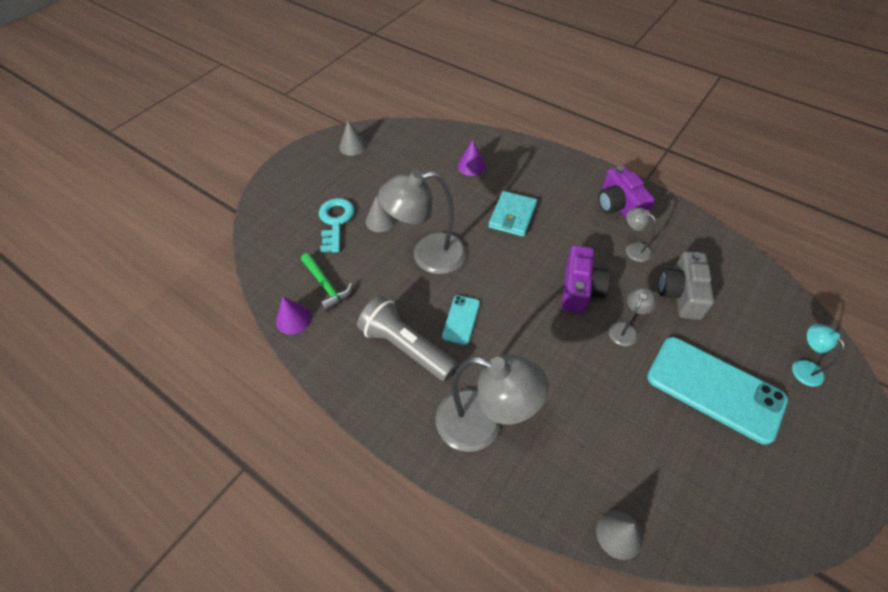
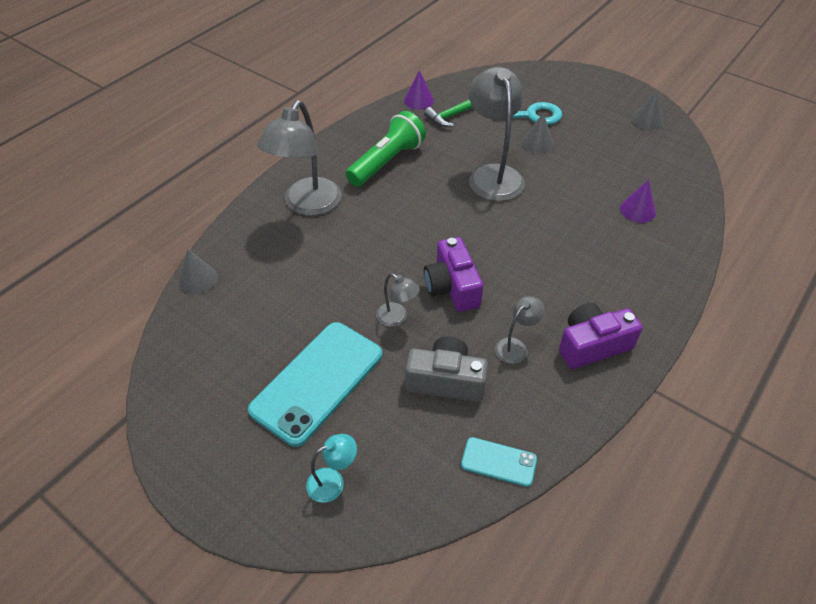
camera: 90 degrees right, 5 degrees down
grey flashlight [357,296,457,381] -> green flashlight [346,111,426,186]
turquoise phone [442,295,480,345] -> turquoise phone moved to [461,437,537,487]
turquoise wallet [488,191,537,237] -> none
purple camera [561,245,611,313] -> purple camera turned 60 degrees clockwise [424,237,483,312]

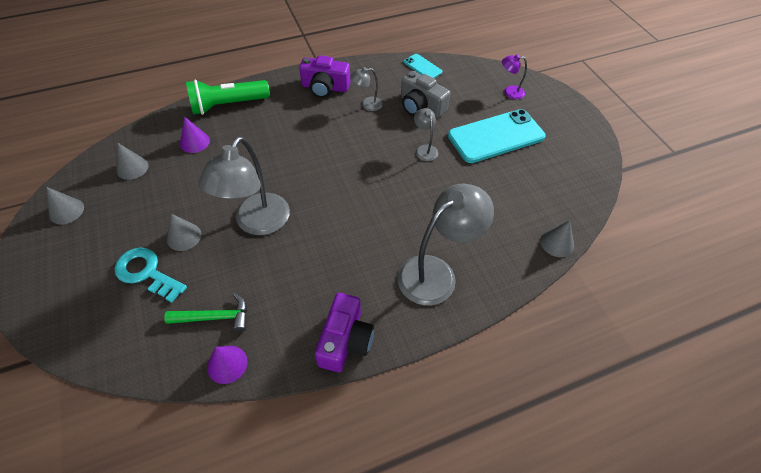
camera: 150 degrees left, 5 degrees up
turquoise lamp [306,434,357,503] -> purple lamp [502,54,527,99]
green flashlight [346,111,426,186] -> green flashlight moved to [186,79,270,115]
purple camera [424,237,483,312] -> purple camera moved to [315,293,374,372]
none -> grey cone [117,143,148,180]

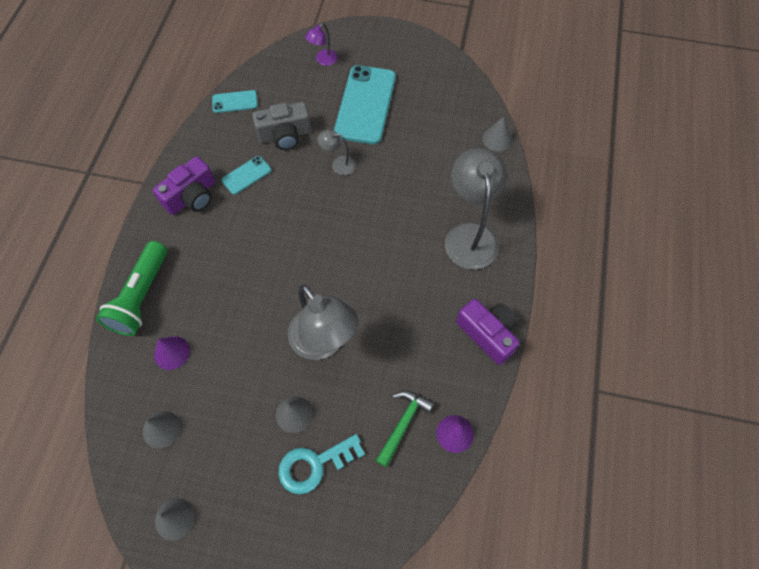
camera: 55 degrees left, 10 degrees up
grey lamp [350,67,383,111] -> turquoise phone [221,156,271,195]

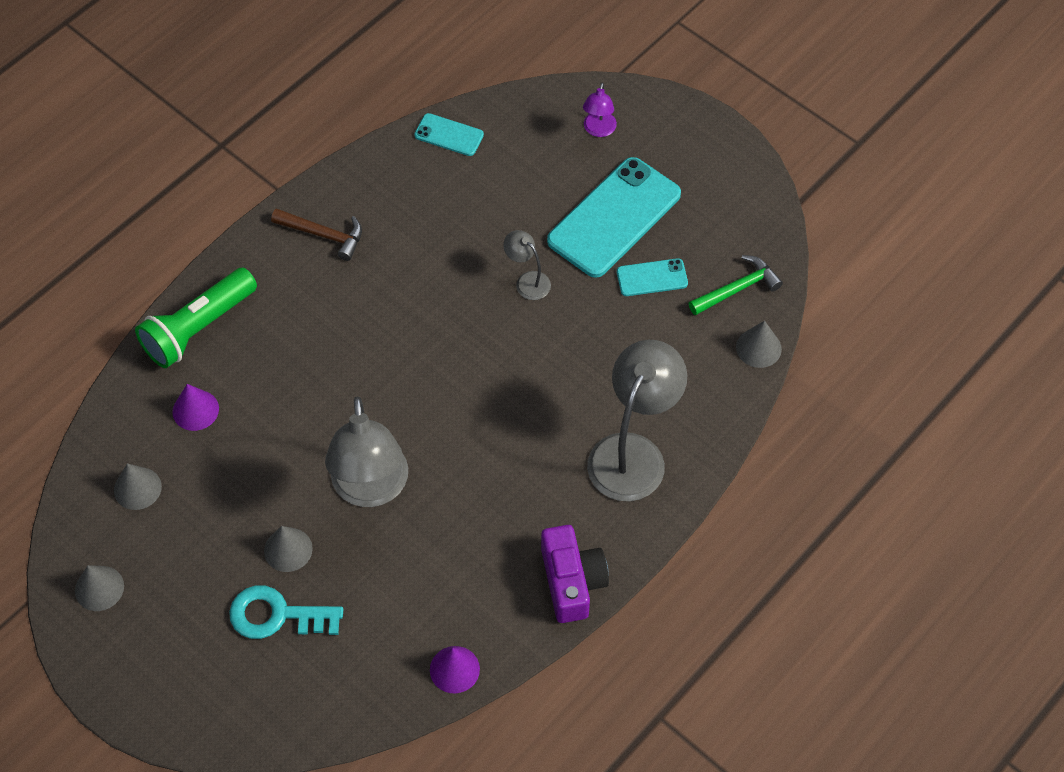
camera: 30 degrees right, 5 degrees down
purple camera [153,156,215,215] -> brown hammer [271,208,362,261]
turquoise phone [221,156,271,195] -> turquoise phone moved to [617,258,688,296]
grey camera [252,102,311,150] -> none
purple lamp [305,23,338,66] -> purple lamp turned 60 degrees counterclockwise [583,82,617,137]
green hammer [376,390,434,467] -> green hammer moved to [689,255,783,316]

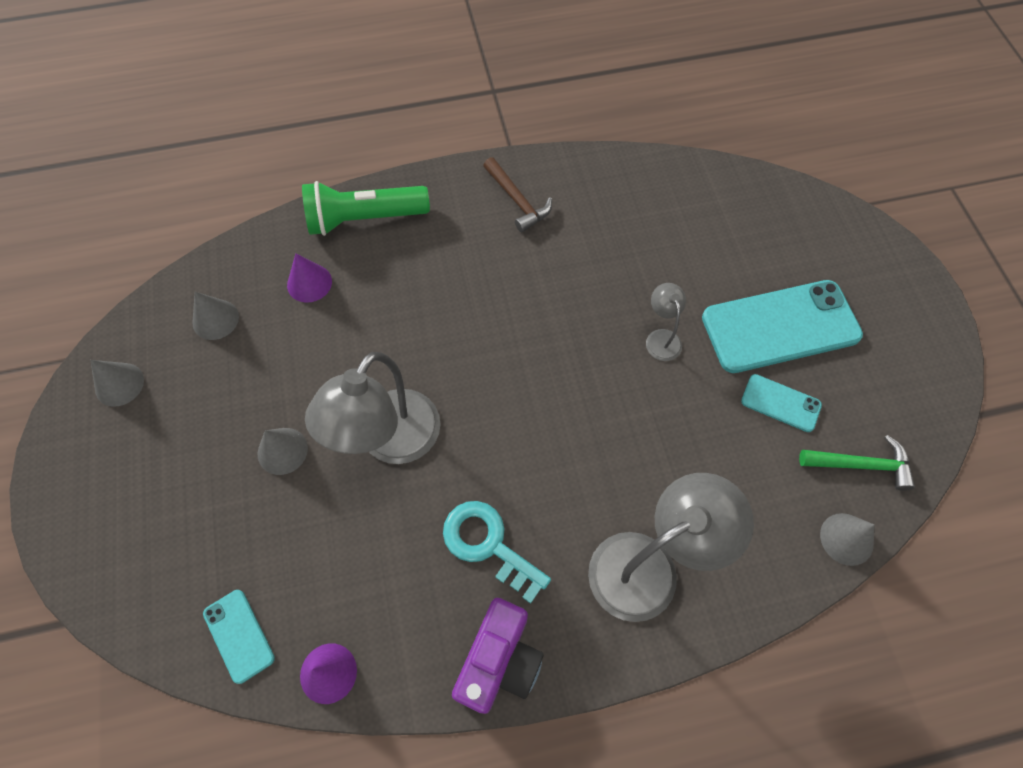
camera: 35 degrees right, 5 degrees up
turquoise key [229,585,343,639] -> turquoise key moved to [443,501,551,604]
turquoise phone [414,113,484,156] -> turquoise phone moved to [203,590,275,684]
purple lamp [583,82,617,137] -> none

